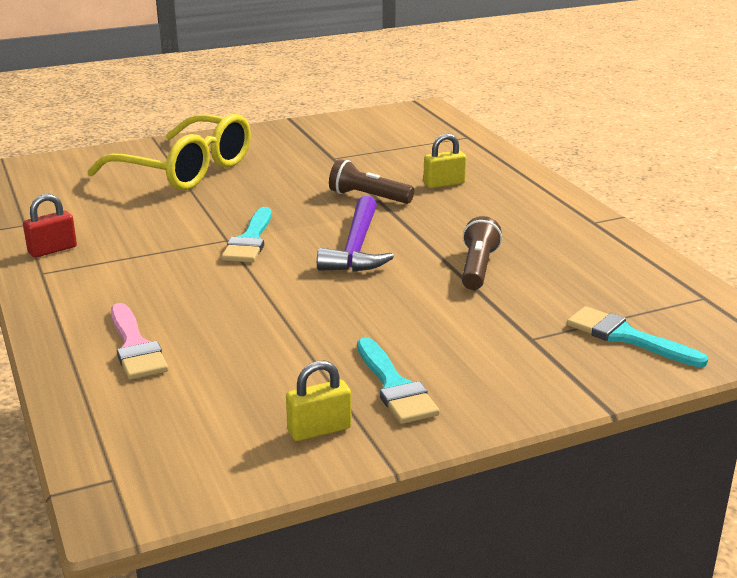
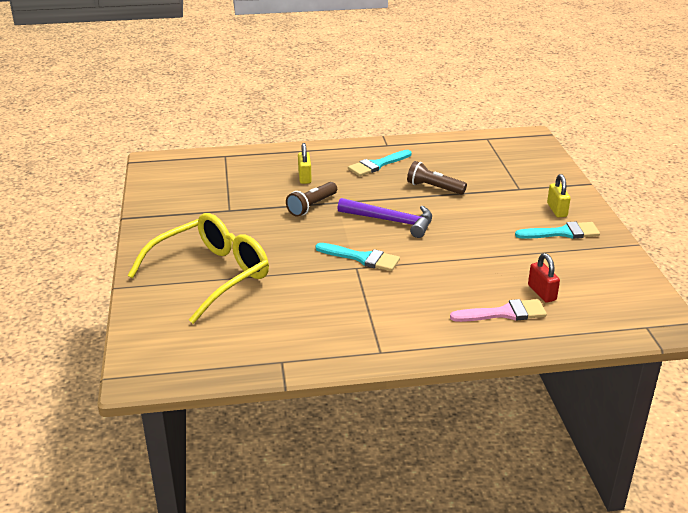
camera: 75 degrees left, 5 degrees up
red padlock [23,194,77,258] -> red padlock moved to [528,253,560,303]
yellow padlock [286,361,351,441] -> yellow padlock moved to [547,174,571,218]
turquoise brush [567,306,708,367] -> turquoise brush moved to [348,150,411,176]

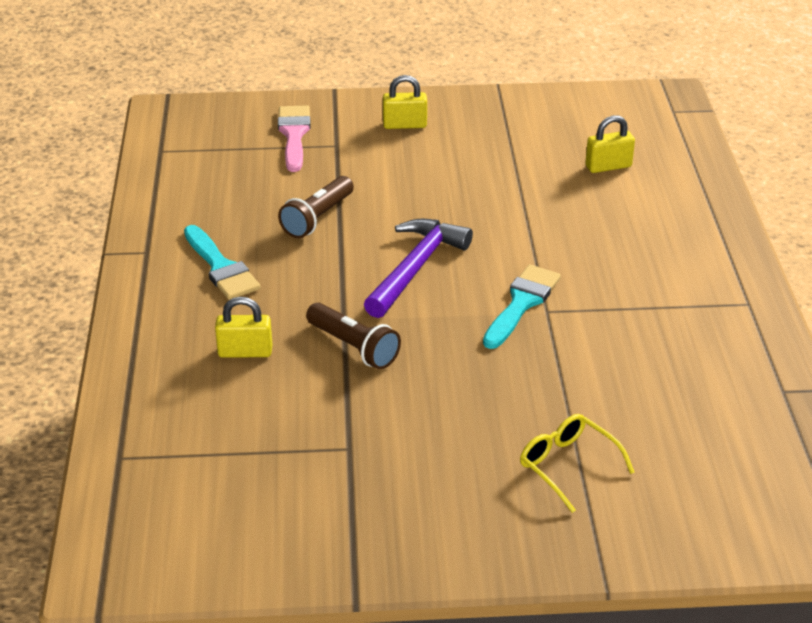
camera: 85 degrees left, 5 degrees up
yellow glasses [127,213,269,324] -> yellow glasses [520,414,635,513], size x0.47
pink brush [450,299,547,322] -> pink brush moved to [278,106,311,172]
turquoise brush [515,222,600,239] -> none
red padlock [528,253,560,303] -> yellow padlock [585,115,635,173]

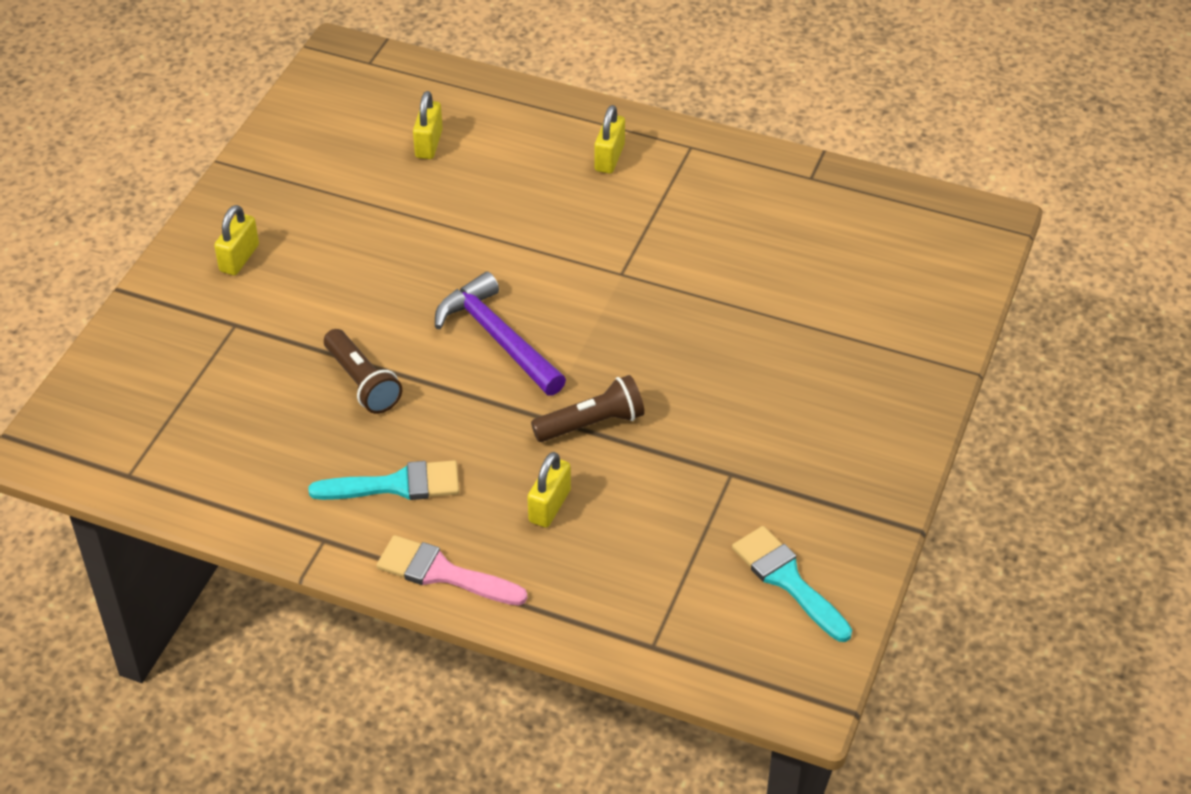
camera: 65 degrees left, 10 degrees up
pink brush [278,106,311,172] -> pink brush moved to [376,535,527,606]
turquoise brush [483,265,561,349] -> turquoise brush moved to [732,526,852,642]
yellow glasses [520,414,635,513] -> none
none -> yellow padlock [594,105,625,173]

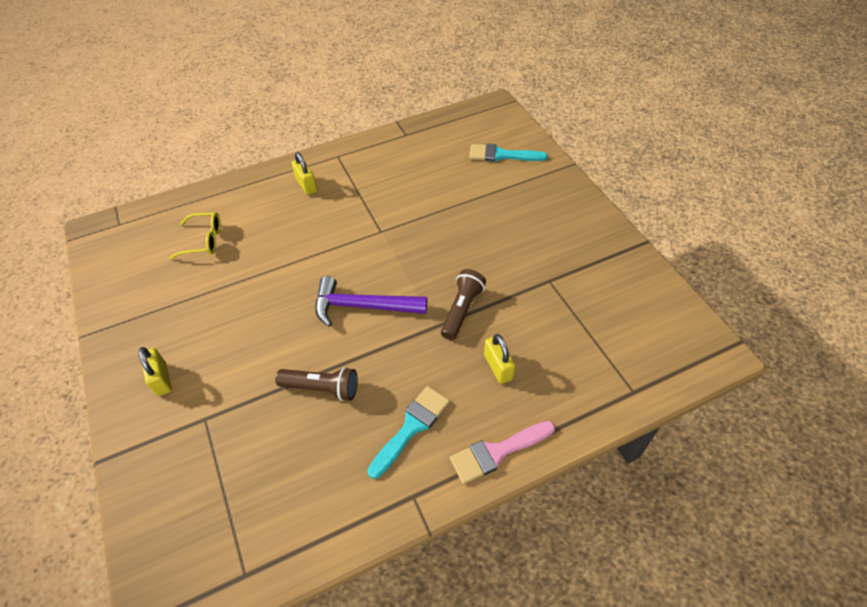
camera: 45 degrees left, 5 degrees up
yellow padlock [413,91,443,159] -> yellow glasses [170,212,221,260]
turquoise brush [732,526,852,642] -> turquoise brush moved to [469,144,547,162]

